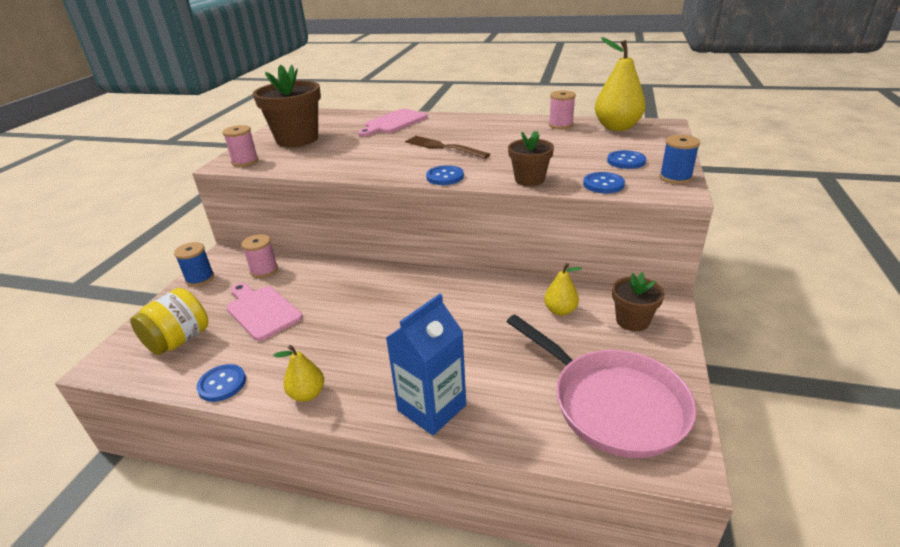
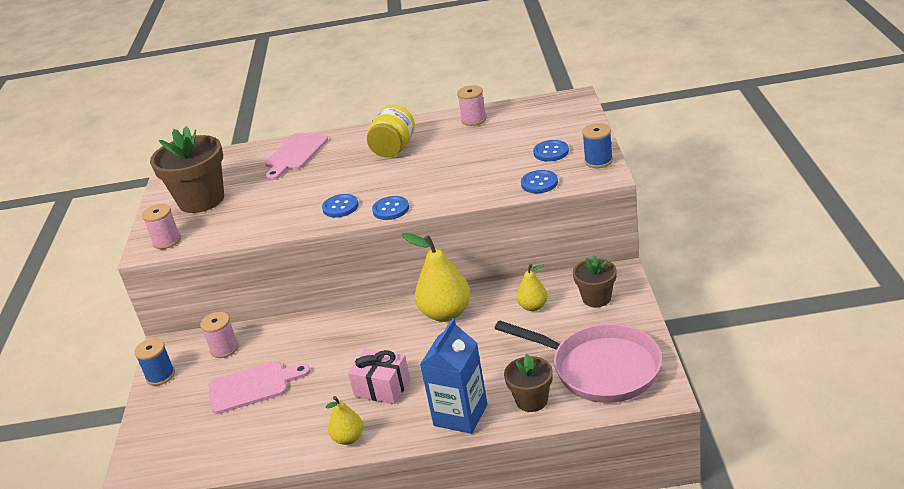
camera: 15 degrees left, 0 degrees up
yellow jar [130,288,208,355] -> yellow jar moved to [367,105,415,157]
blue button [196,364,246,402] -> blue button moved to [322,194,358,218]
pink cutting board [226,283,303,341] -> pink cutting board turned 135 degrees clockwise [208,361,310,414]
brown fork [405,136,490,159] -> none
brown flower pot [508,131,554,186] -> brown flower pot moved to [504,354,553,412]
yellow pear [595,37,646,131] -> yellow pear moved to [402,233,471,322]
none -> pink gift [348,349,410,404]

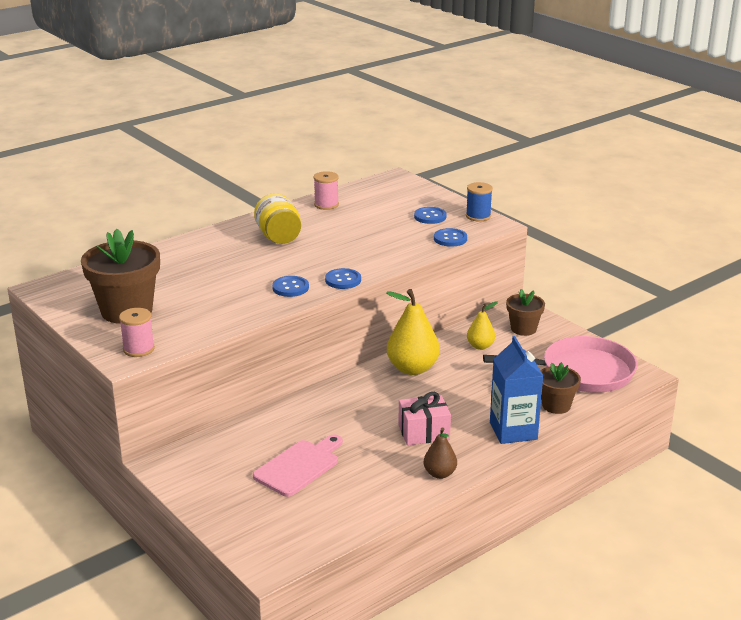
camera: 40 degrees left, 5 degrees down
blue spool [134,338,175,386] -> none
pink spool [200,312,239,358] -> none
pink cutting board [265,133,328,180] -> none
yellow pear [326,396,363,445] -> brown pear [424,427,457,479]

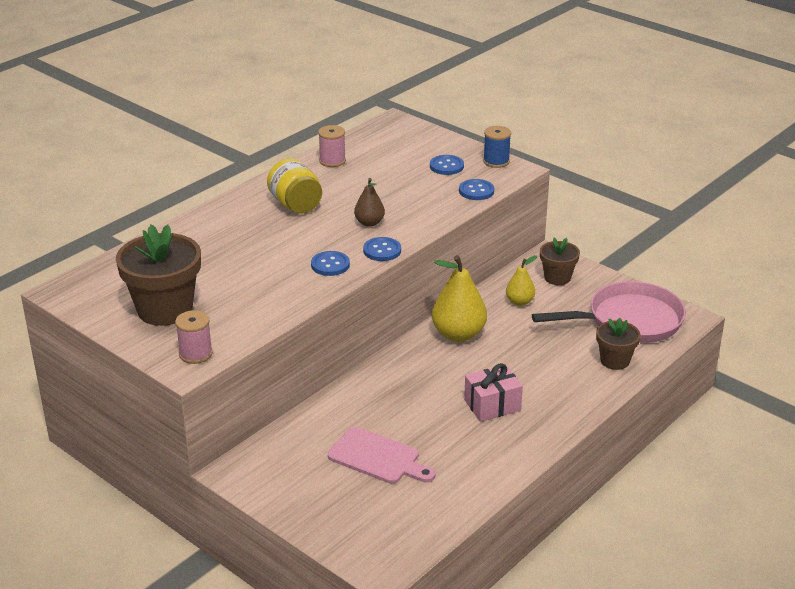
camera: 10 degrees left, 5 degrees up
pink cutting board [253,435,343,497] -> pink cutting board turned 90 degrees clockwise [328,427,436,484]
brown pear [424,427,457,479] -> brown pear moved to [354,178,385,227]
blue carton [490,336,543,444] -> none

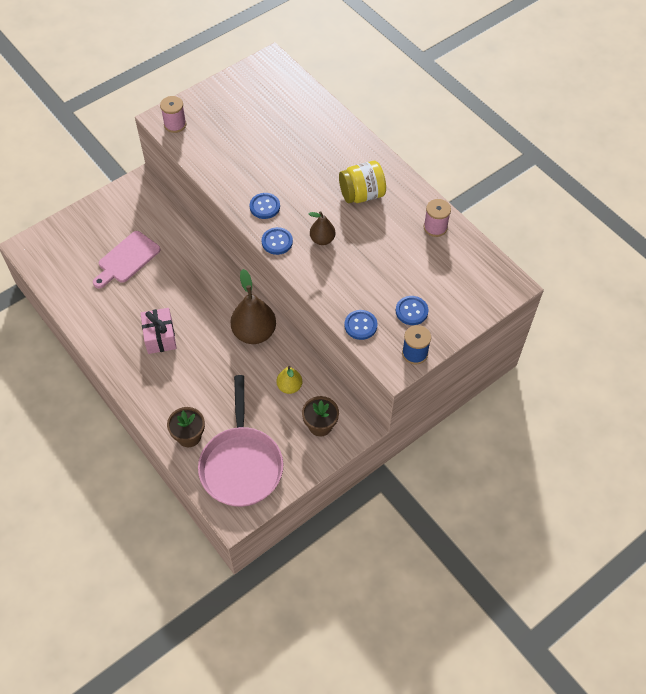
camera: 100 degrees right, 25 degrees up
brown flower pot [116,224,201,326] -> none
yellow pear [432,255,487,342] -> brown pear [231,269,276,344]

